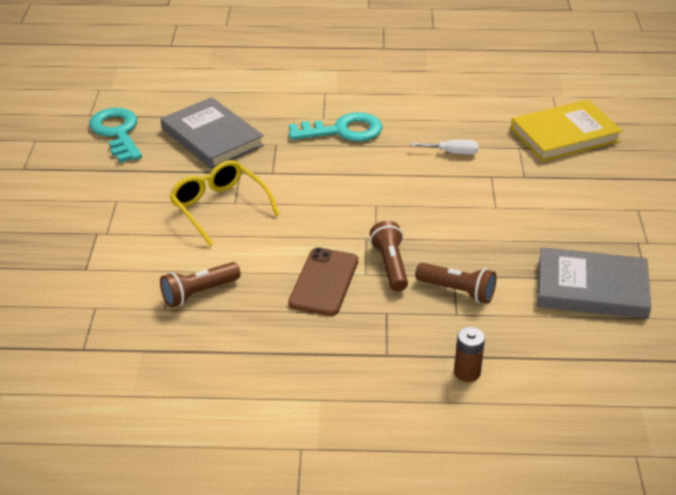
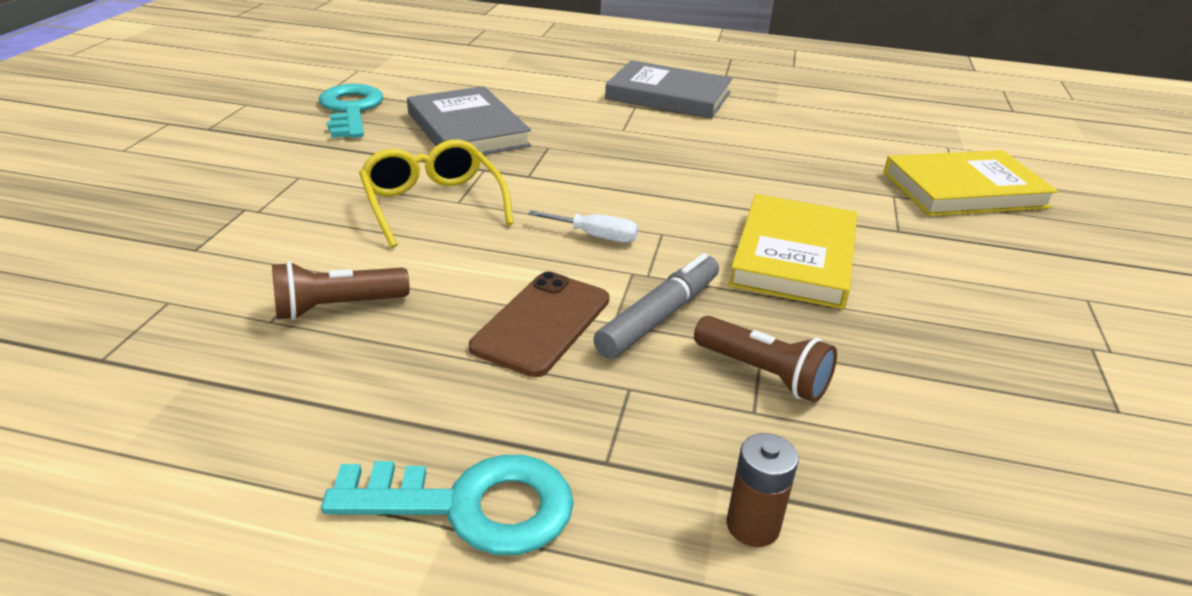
camera: 10 degrees right, 5 degrees down
turquoise key [289,112,383,142] -> turquoise key moved to [321,455,574,555]
brown flashlight [370,221,408,292] -> grey marker [593,253,719,359]
white screwdriver [410,140,479,155] -> white screwdriver moved to [528,210,638,243]
grey book [537,247,651,319] -> grey book moved to [605,60,733,119]
none -> yellow book [728,194,857,309]

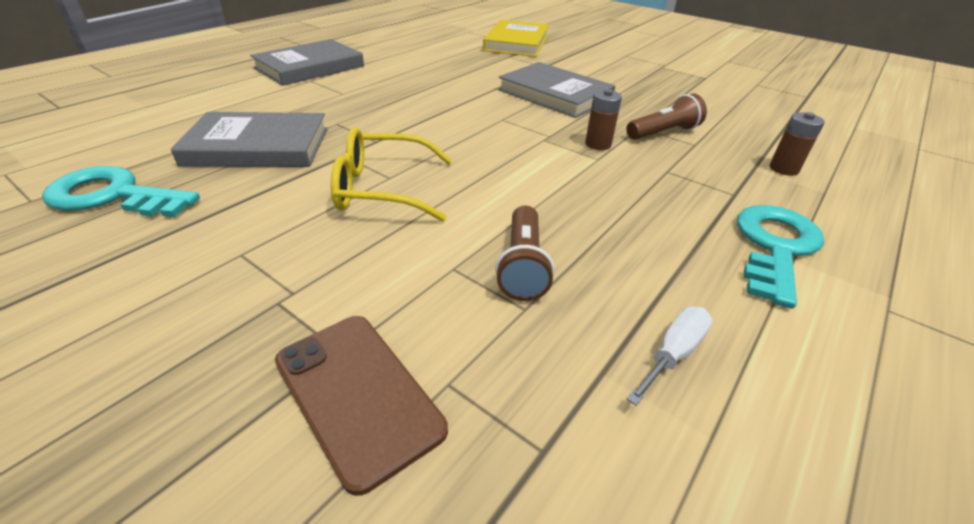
camera: 65 degrees left, 5 degrees up
brown phone [469,271,609,377] -> brown phone moved to [275,316,448,496]
white screwdriver [528,210,638,243] -> white screwdriver moved to [627,306,713,406]
grey marker [593,253,719,359] -> brown battery [585,89,622,150]
yellow book [728,194,857,309] -> grey book [498,62,615,118]

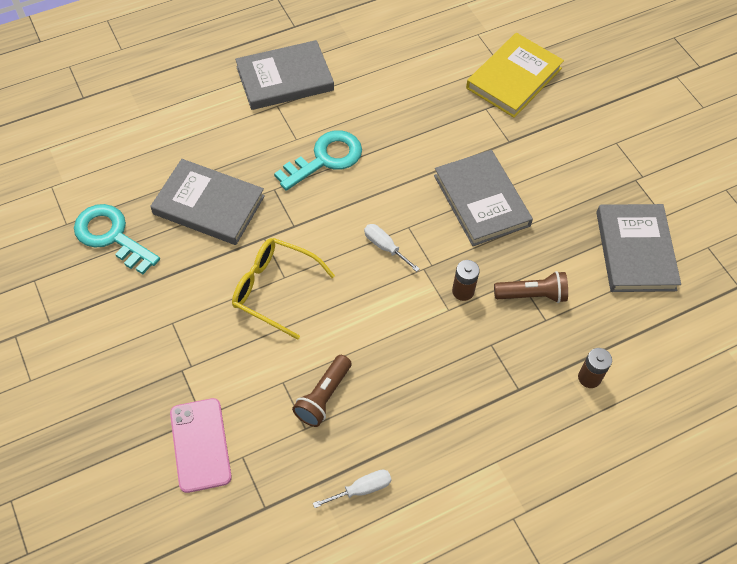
camera: 25 degrees right, 20 degrees up
brown phone [275,316,448,496] -> pink phone [170,398,232,493]
turquoise key [737,205,824,309] -> turquoise key moved to [274,130,362,191]
none -> white screwdriver [364,224,420,272]
none -> grey book [596,204,681,292]

